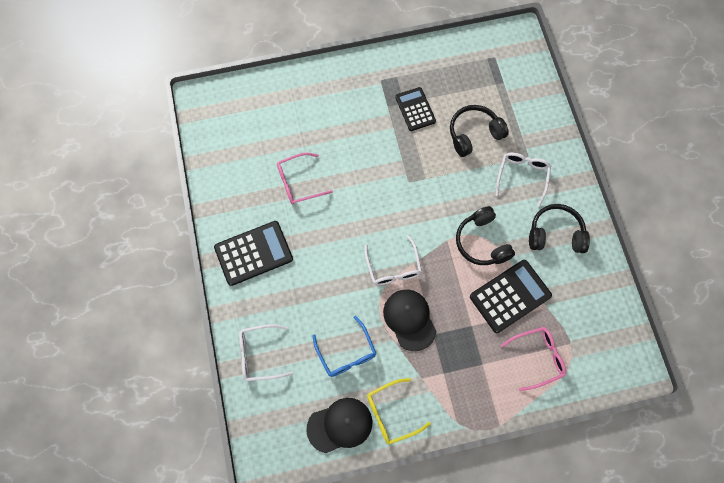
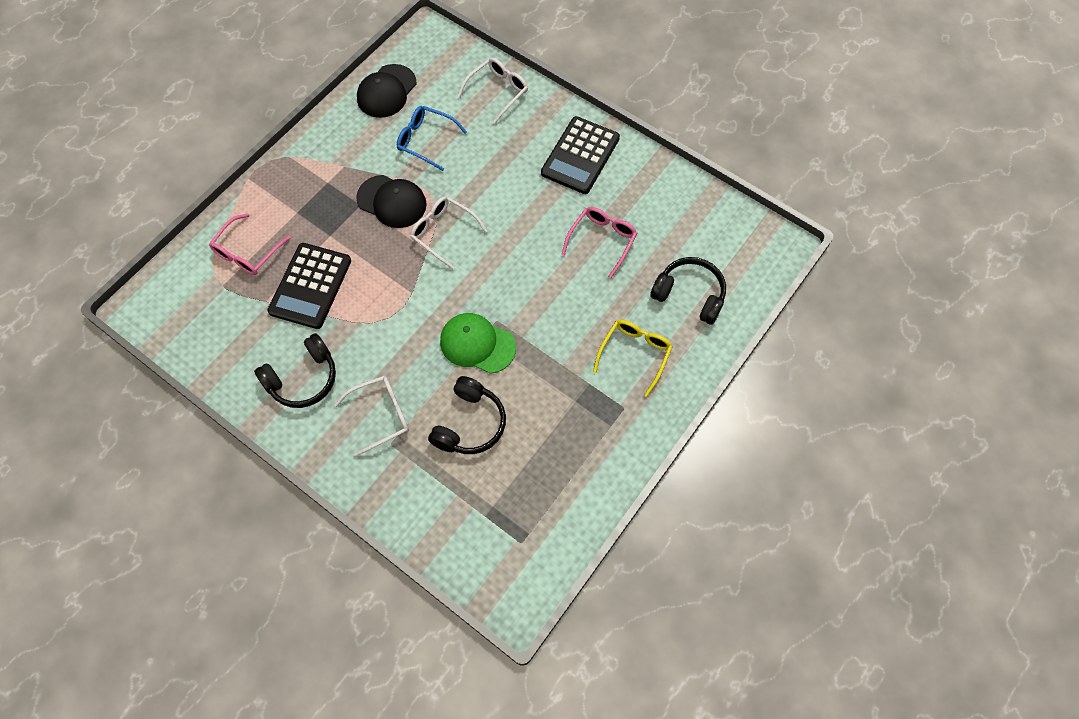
camera: 140 degrees right, 5 degrees down
yellow glasses [367,378,431,445] -> yellow glasses moved to [593,320,673,397]
black calculator [395,87,436,131] -> none
black headphones [456,206,515,265] -> black headphones moved to [650,257,726,325]
white glasses [495,152,551,207] -> white glasses turned 90 degrees counterclockwise [334,376,409,457]
none -> green cap [440,313,516,374]

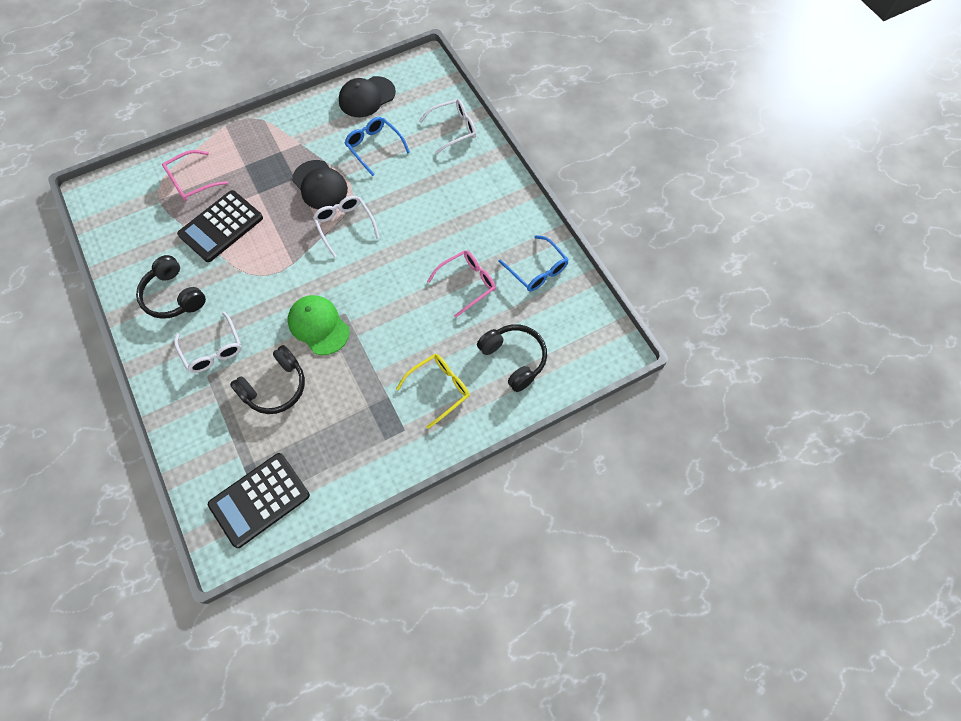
camera: 25 degrees right, 0 degrees up
black headphones [254,333,336,408] -> black headphones turned 60 degrees clockwise [136,255,206,319]
white glasses [334,376,409,457] -> white glasses turned 60 degrees clockwise [174,312,242,373]
black calculator [541,116,620,194] -> black calculator moved to [208,453,310,548]
none -> blue glasses [498,235,569,292]

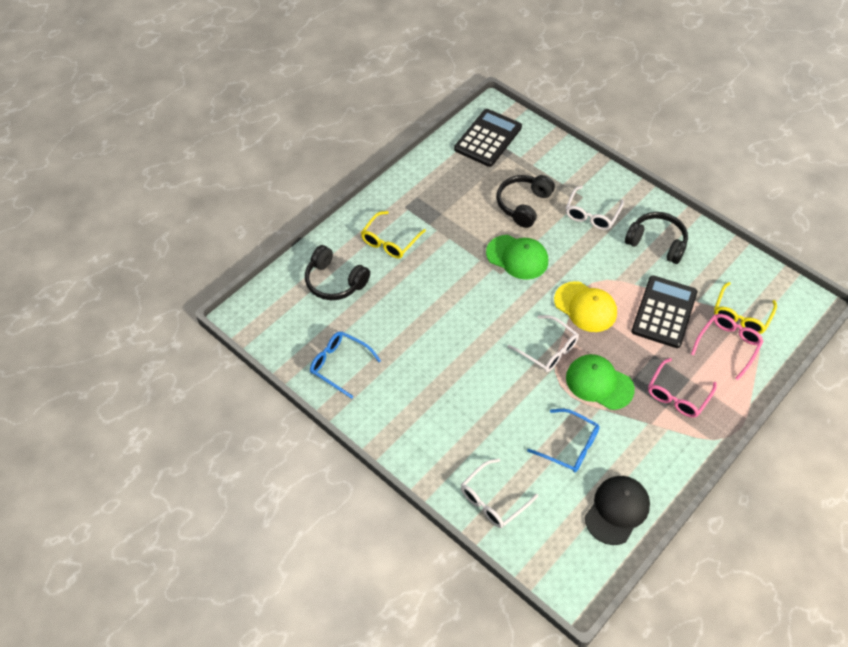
camera: 160 degrees right, 10 degrees down
white glasses [174,312,242,373] -> white glasses turned 105 degrees counterclockwise [566,186,624,230]
black cap [292,160,348,209] -> green cap [566,354,635,410]
pink glasses [427,250,496,318] -> pink glasses moved to [648,358,716,418]
none -> yellow cap [554,281,617,332]
none -> yellow glasses [714,282,777,334]

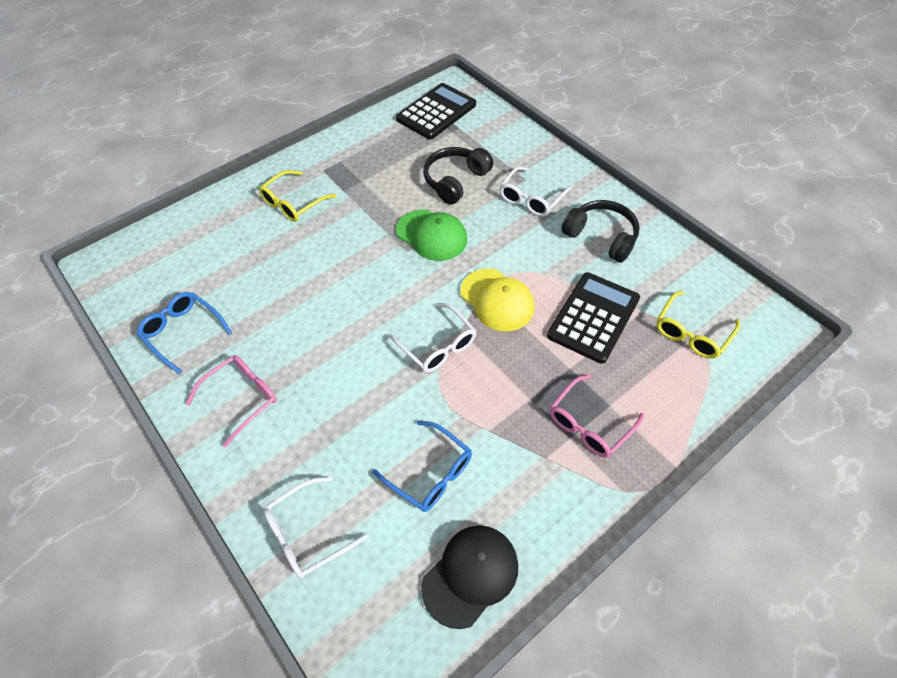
camera: 10 degrees right, 0 degrees up
black headphones [305,245,370,300] -> none
green cap [566,354,635,410] -> none
pink glasses [691,314,764,380] -> pink glasses moved to [186,355,277,447]

